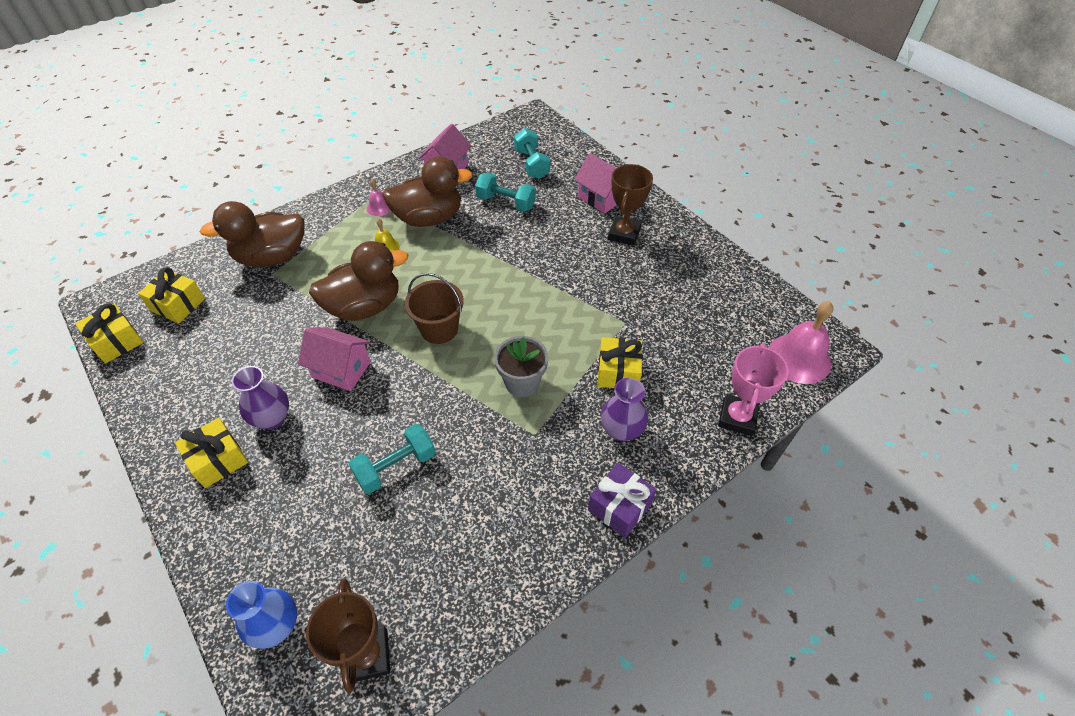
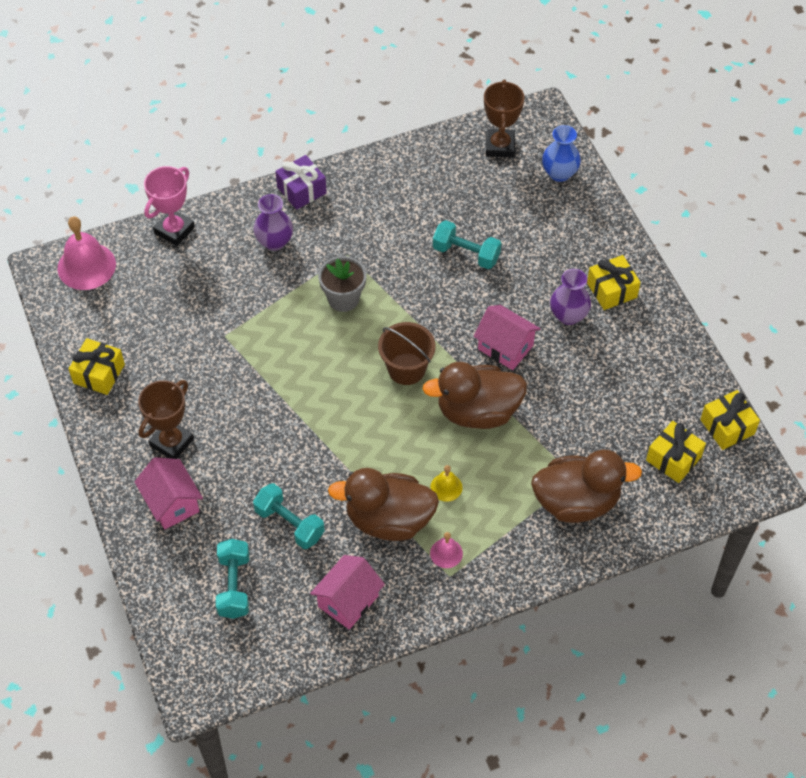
camera: 165 degrees left, 5 degrees up
turquoise dumbbell [349,424,435,494] -> turquoise dumbbell turned 45 degrees clockwise [433,220,501,269]
yellow gift [598,337,643,388] -> yellow gift moved to [69,338,125,395]

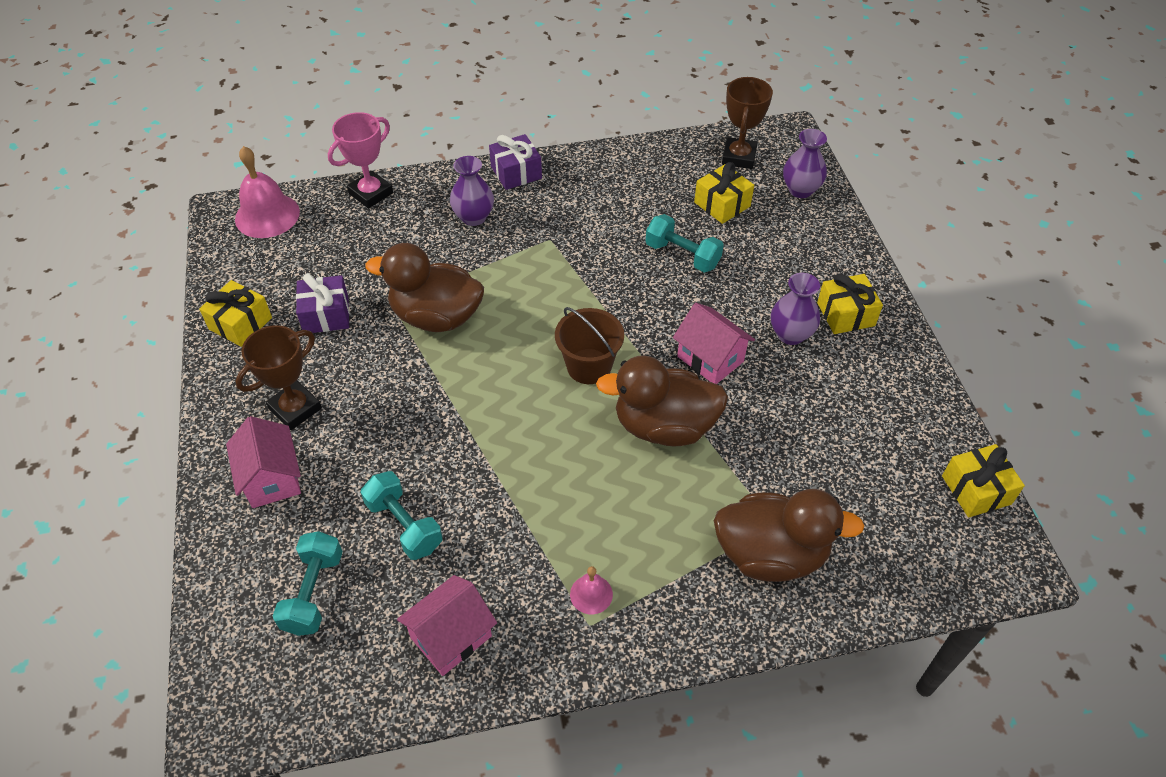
camera: 10 degrees right, 5 degrees down
grey flower pot [318,256,367,312] -> none
brown duck [328,468,439,541] -> brown duck moved to [365,243,484,332]
yellow bell [431,465,463,502] -> none
blue vase [542,125,581,182] -> purple vase [783,129,827,198]
yellow gift [646,421,706,483] -> yellow gift moved to [694,162,754,224]
none -> purple gift [296,273,349,333]

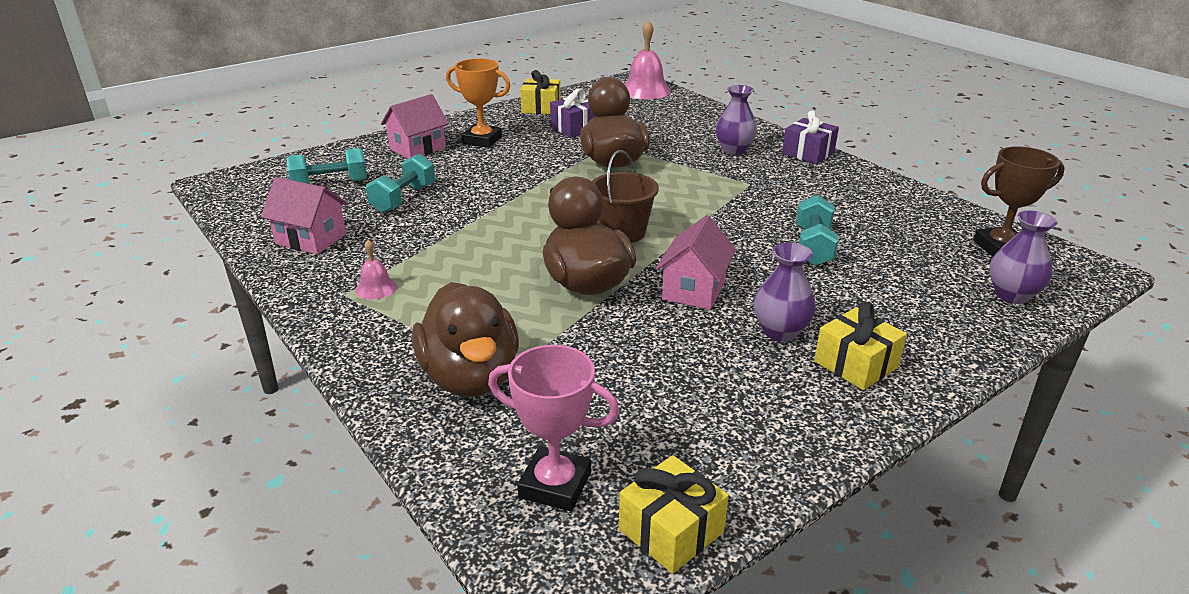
camera: 65 degrees right, 20 degrees down
brown trophy [236,325,322,430] -> orange trophy [446,58,510,148]
pink trophy [328,112,393,208] -> pink trophy moved to [488,345,619,512]
yellow gift [694,162,754,224] -> none

